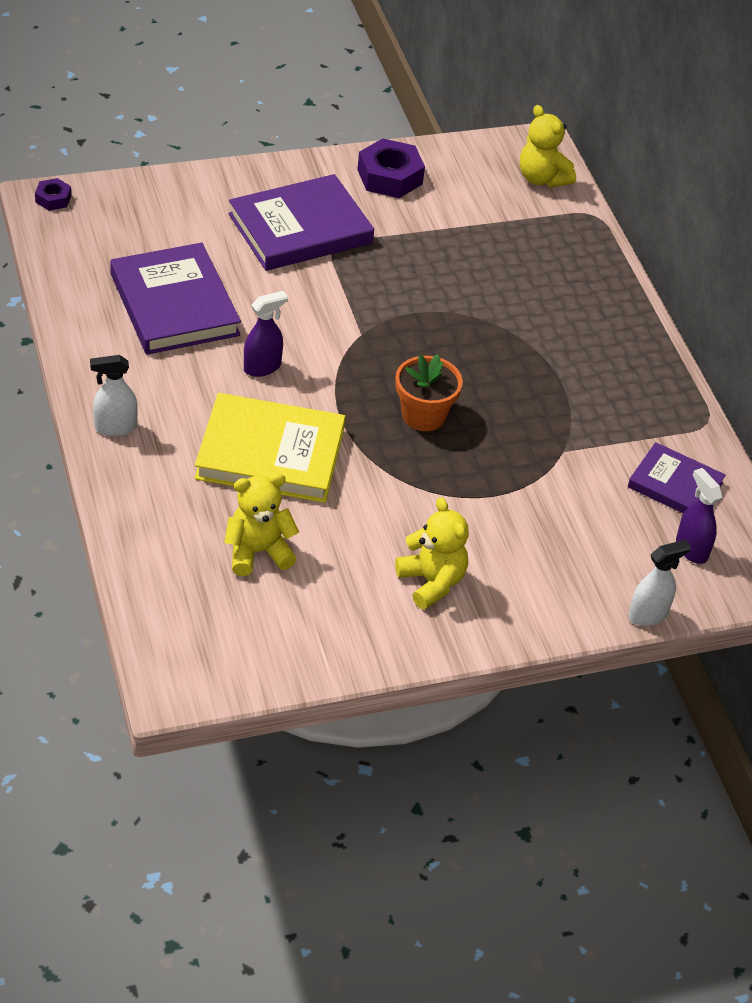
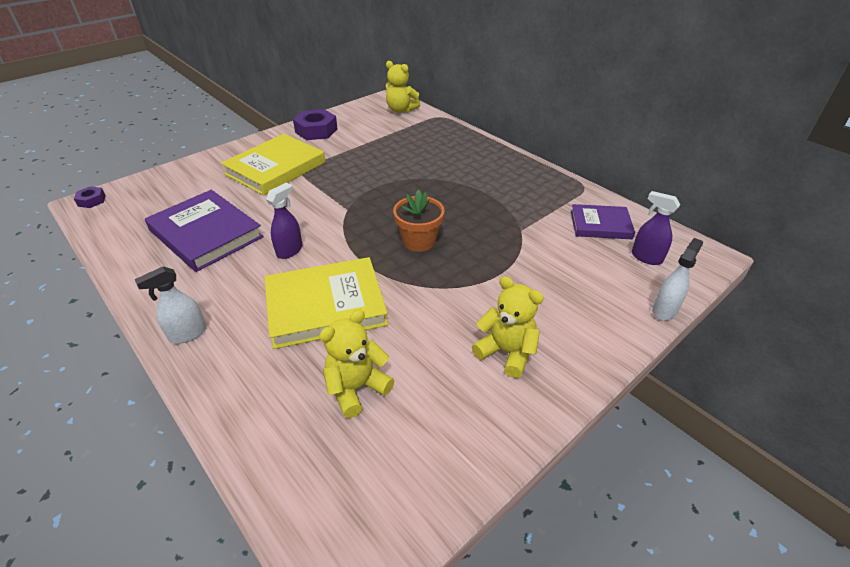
camera: 20 degrees left, 5 degrees down
purple book [229,174,374,271] -> yellow book [221,134,325,195]

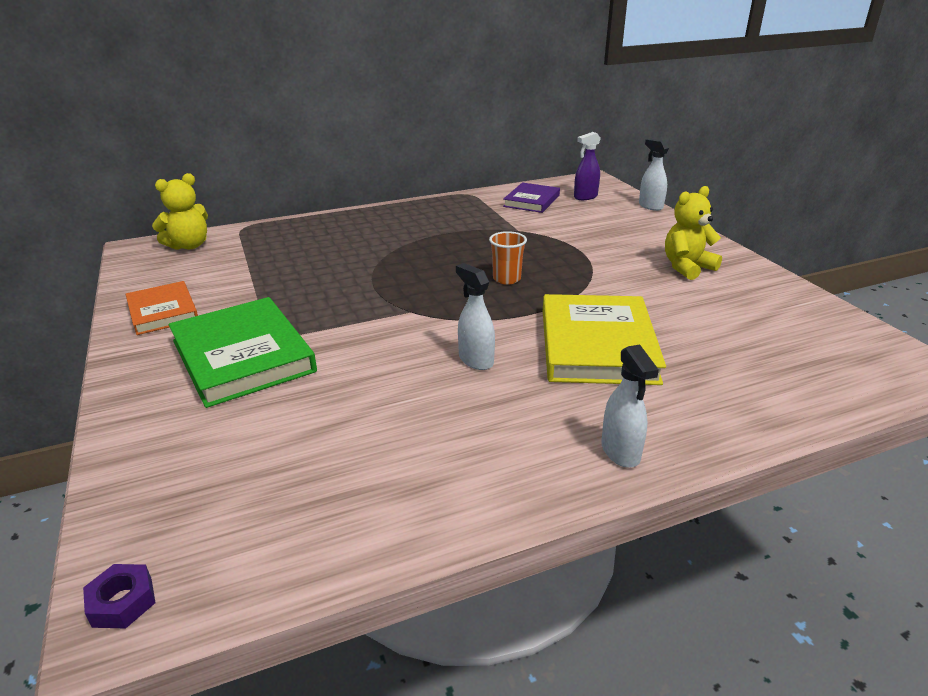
camera: 70 degrees left, 10 degrees down
purple book [145,190,264,272] -> none
yellow book [221,134,325,195] -> green book [169,297,317,408]
purple spray bottle [266,183,302,259] -> white spray bottle [456,263,495,370]
purple nut [293,109,338,140] -> orange book [126,281,198,335]
yellow teddy bear [319,310,394,418] -> none
orange flower pot [393,190,444,252] -> orange cup [489,231,527,285]

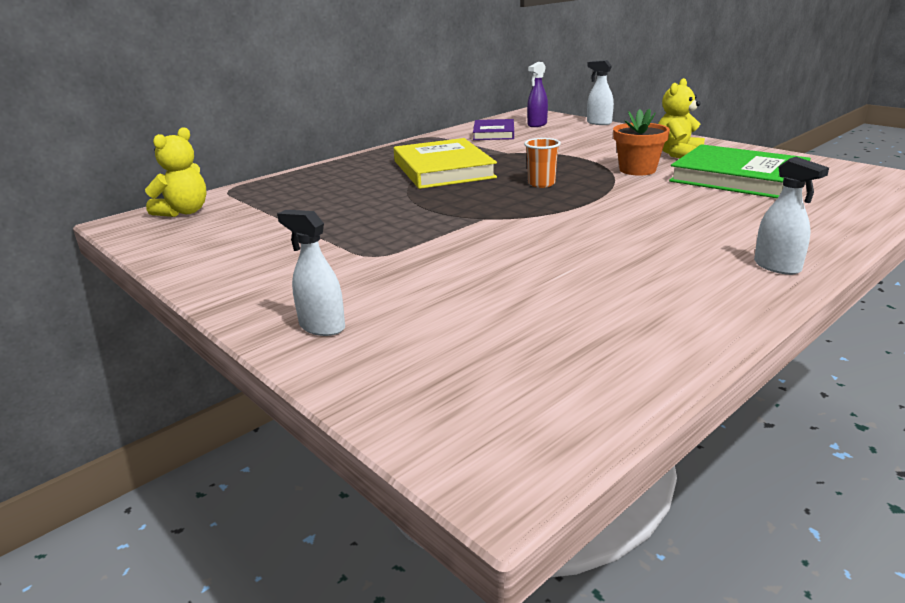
camera: 20 degrees left, 5 degrees down
purple nut [83,564,155,628] -> none
orange book [126,281,198,335] -> none
green book [169,297,317,408] -> green book moved to [669,144,811,198]
white spray bottle [456,263,495,370] -> white spray bottle moved to [277,210,345,336]
yellow book [543,294,666,385] -> yellow book moved to [394,138,497,189]
none -> orange flower pot [613,108,670,176]

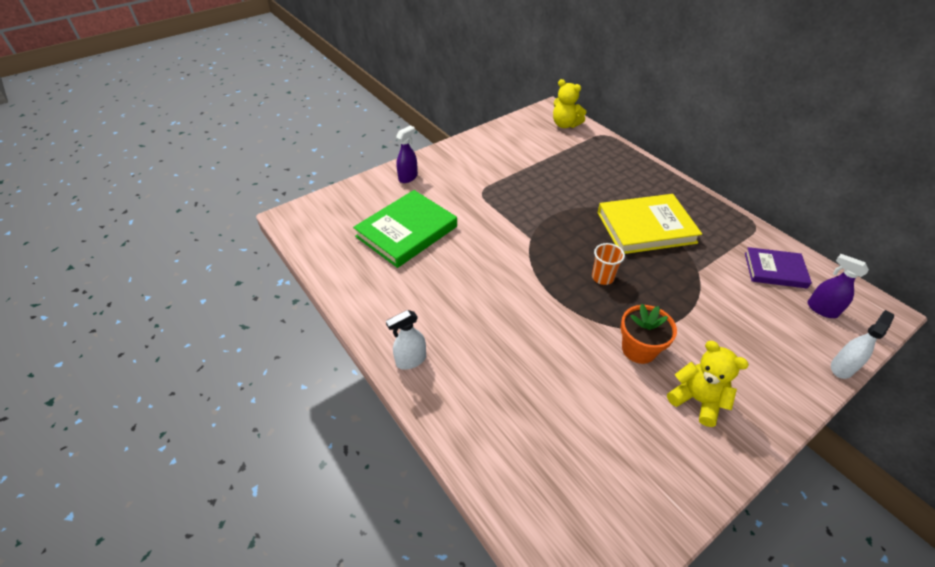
camera: 95 degrees right, 20 degrees up
white spray bottle [277,210,345,336] -> purple spray bottle [396,125,418,183]
green book [669,144,811,198] -> green book moved to [353,190,457,268]

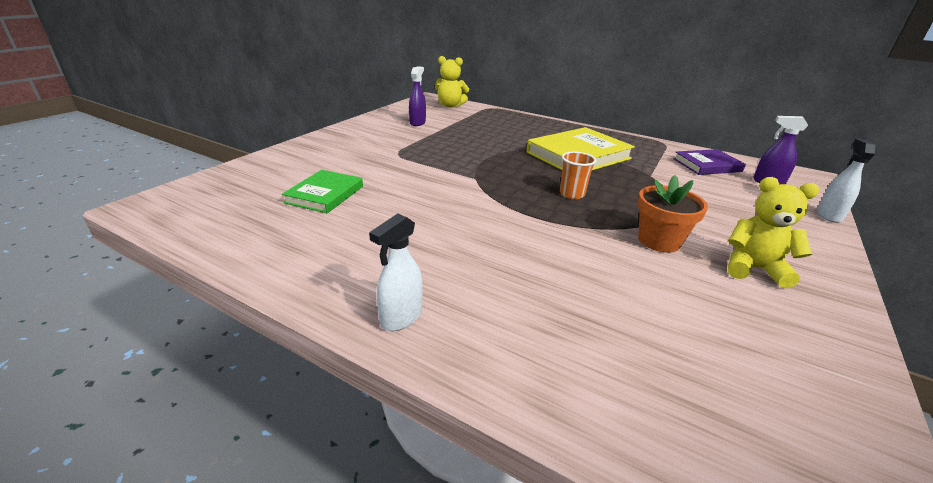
camera: 25 degrees left, 15 degrees down
green book [353,190,457,268] -> green book [282,170,363,213], size x0.60
purple spray bottle [396,125,418,183] -> purple spray bottle moved to [409,66,426,126]

